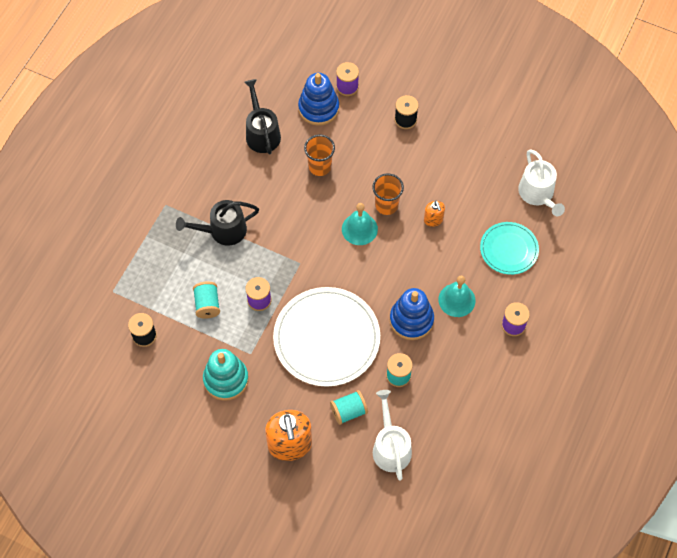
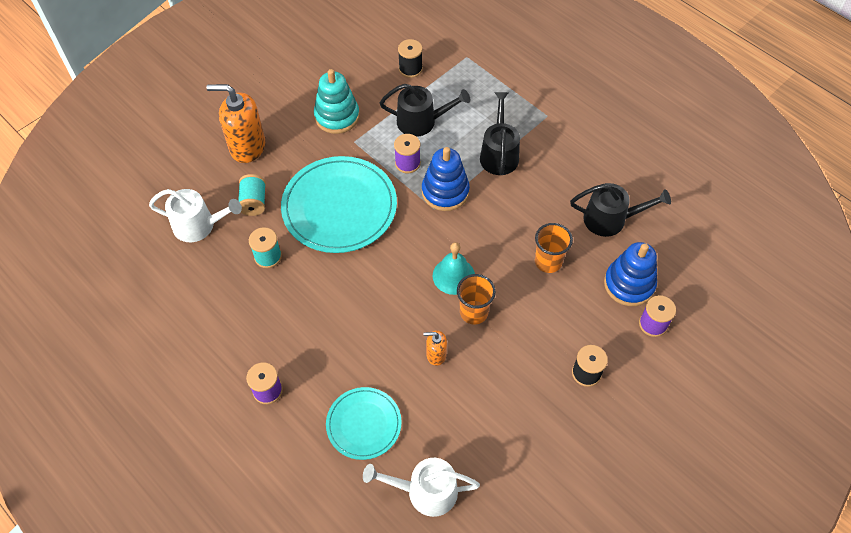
camera: 110 degrees right, 5 degrees down
turquoise spool [193,281,220,319] -> black watering can [380,84,470,137]
white plate [273,287,380,387] -> turquoise plate [281,156,397,253]
blue stacking toy [390,288,434,340] -> blue stacking toy moved to [422,147,470,211]
turquoise bell [438,276,475,317] -> none

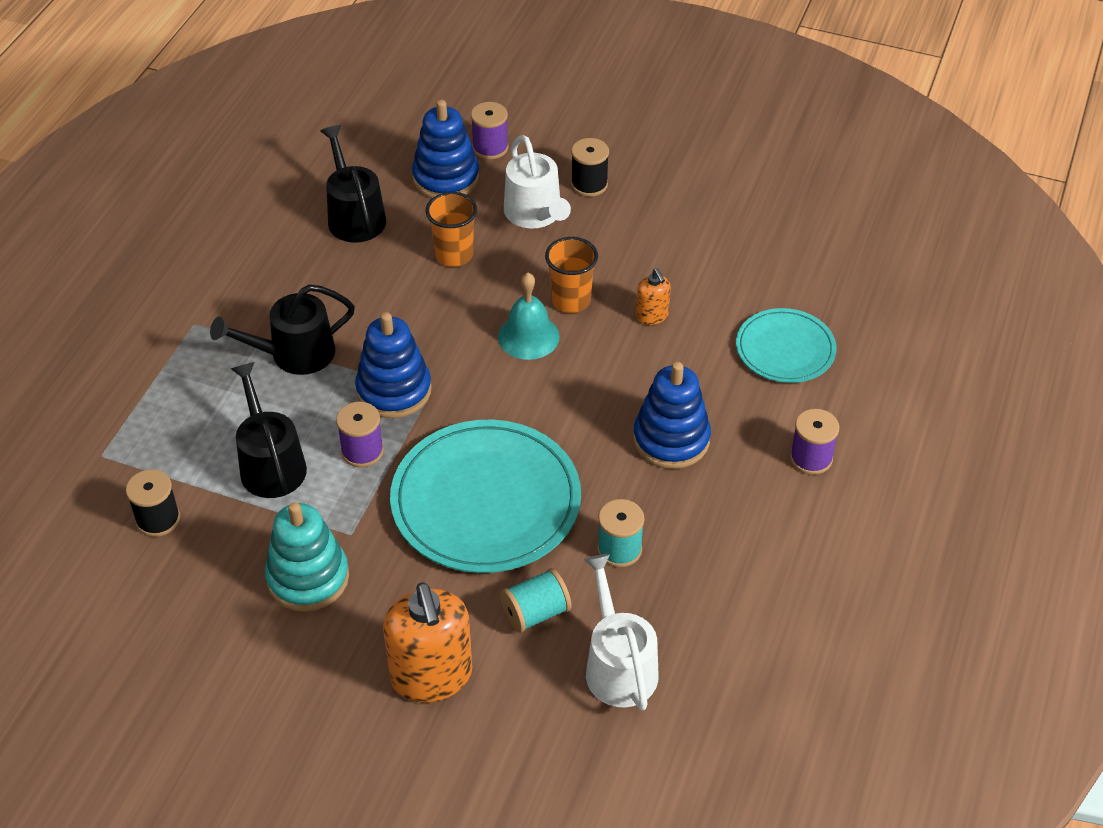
camera: 115 degrees left, 10 degrees down
white watering can [363,458,480,517] -> white watering can moved to [504,135,571,228]
none -> blue stacking toy [633,362,711,469]

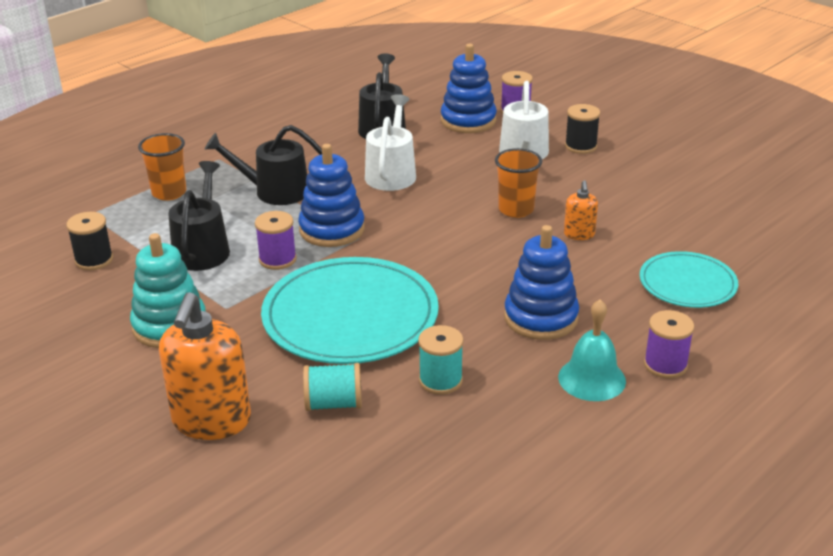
camera: 25 degrees right, 15 degrees down
orange cup [426,192,477,267] -> orange cup moved to [138,133,186,201]
turquoise bell [498,273,560,360] -> turquoise bell moved to [558,299,626,401]
white watering can [584,554,658,711] -> white watering can moved to [365,94,416,191]

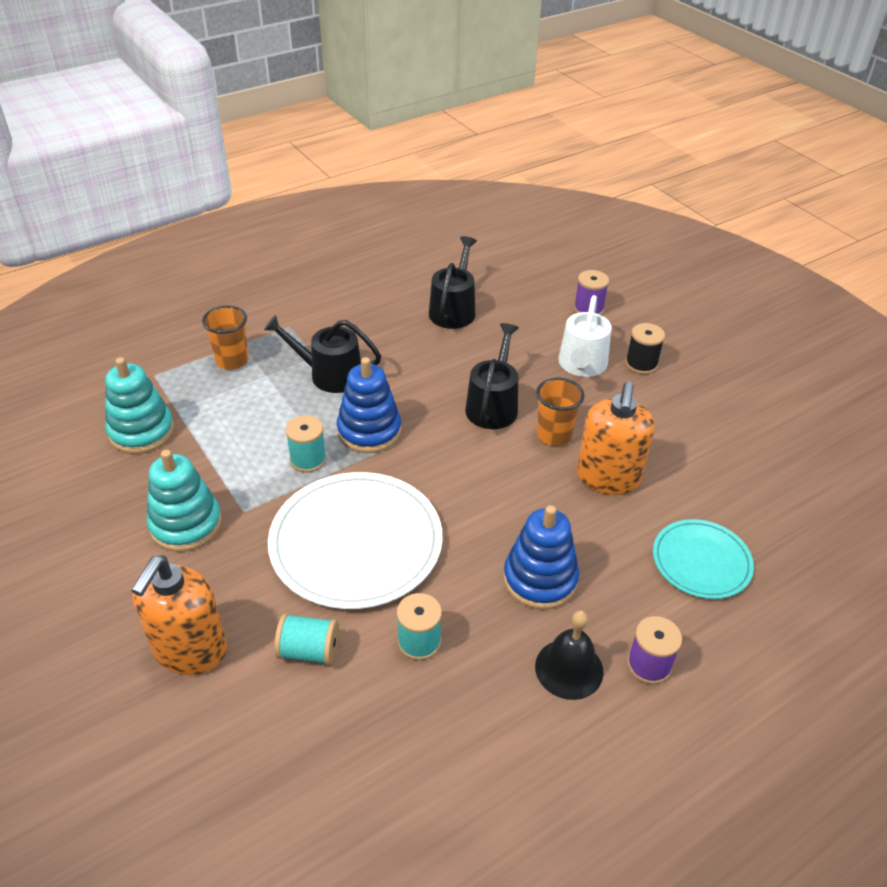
camera: 10 degrees right, 10 degrees up
black spool [66,212,113,270] -> turquoise stacking toy [105,357,174,454]
black watering can [168,161,230,271] -> black watering can moved to [465,323,519,429]
purple spool [255,211,297,270] -> turquoise spool [285,415,327,473]
turquoise plate [261,257,439,364] -> white plate [268,472,442,609]
white watering can [365,94,416,191] -> none
blue stacking toy [441,44,497,133] -> none
turquoise bell [558,299,626,401] -> black bell [535,610,603,700]
orange soap dispenser [564,180,598,240] -> orange soap dispenser [577,382,655,495], size x2.04

